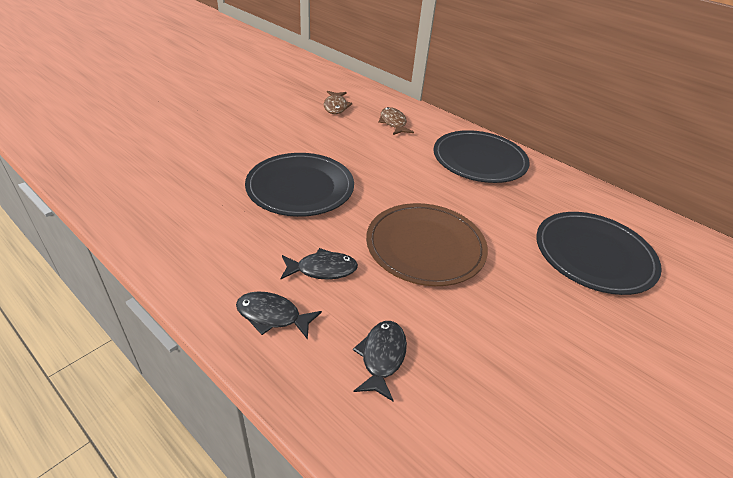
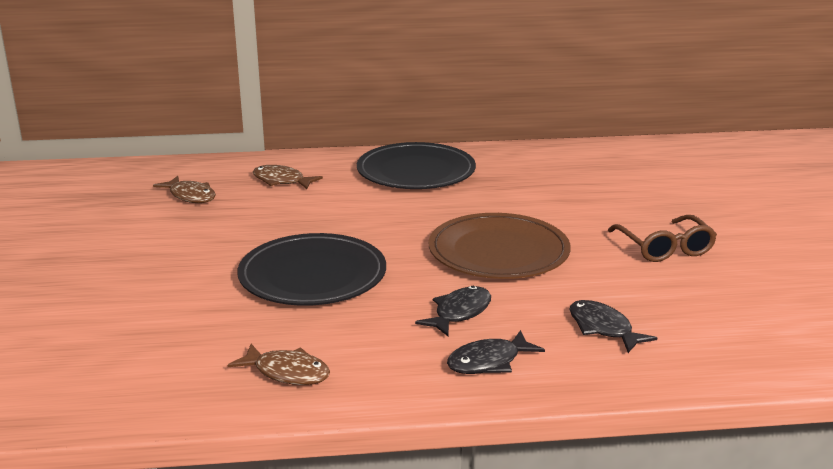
camera: 45 degrees left, 15 degrees down
black plate [536,212,662,295] -> none
none -> brown fish [228,344,330,385]
none -> brown glasses [608,215,717,262]

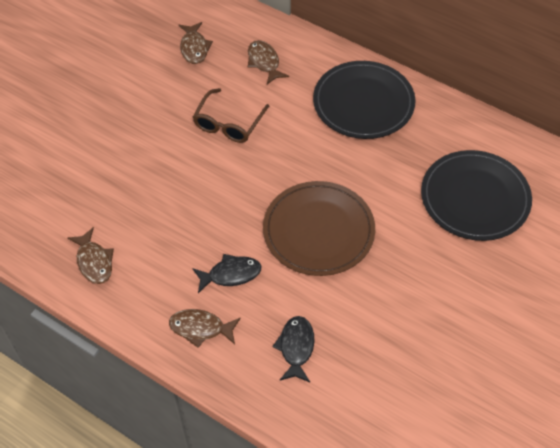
camera: 40 degrees right, 30 degrees up
black plate [237,233,386,306] -> black plate moved to [421,150,532,241]
black fish [447,330,545,374] -> brown fish [169,309,241,348]
brown glasses [608,215,717,262] -> brown glasses moved to [193,88,269,143]

